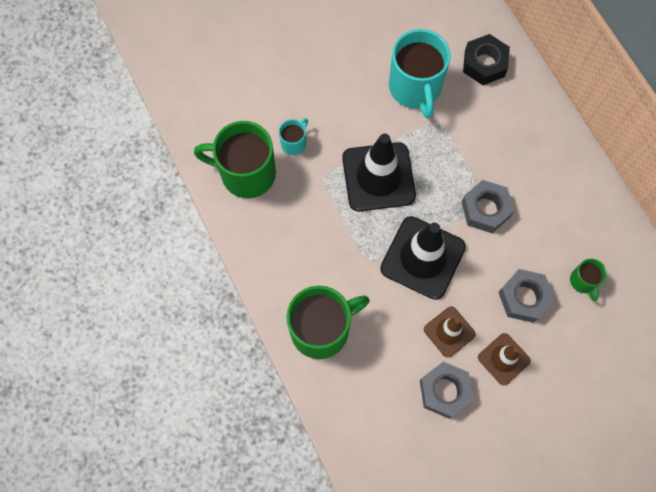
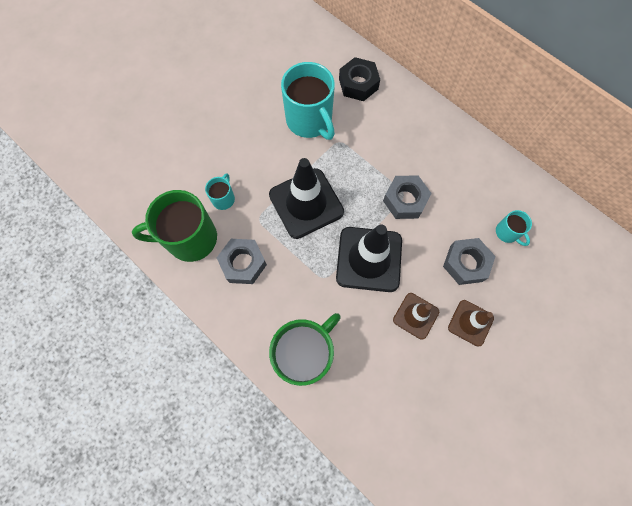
camera: 20 degrees left, 0 degrees up
grey nut [420,362,474,419] -> grey nut moved to [217,239,267,284]
green mug [570,259,607,301] -> turquoise mug [496,210,532,246]

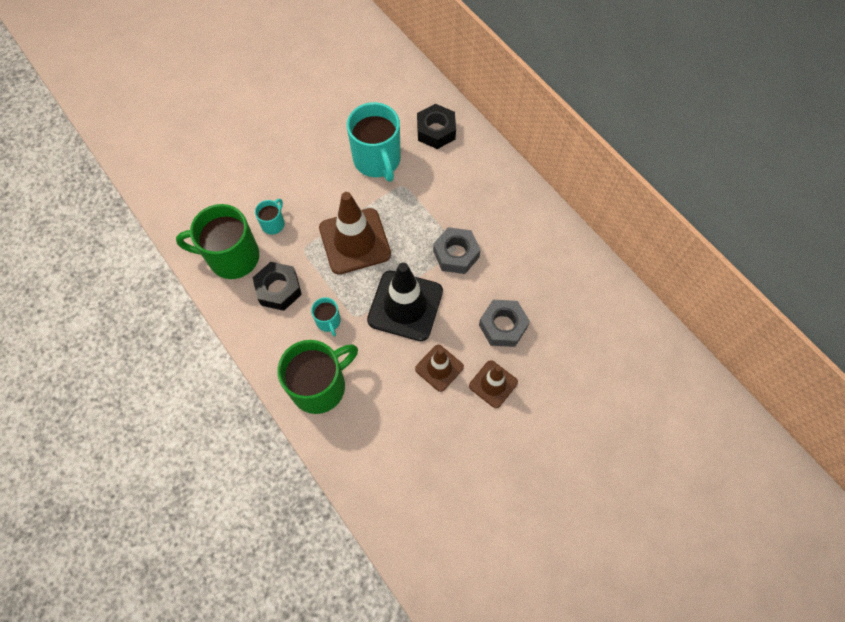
camera: 10 degrees right, 5 degrees down
grey nut [217,239,267,284] -> black nut [253,262,302,311]
black traffic cone [269,158,344,239] -> brown traffic cone [319,192,391,275]
turquoise mug [496,210,532,246] -> turquoise mug moved to [311,297,341,337]

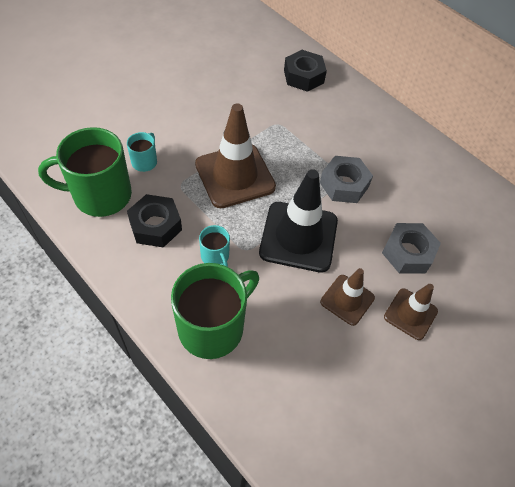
camera: 10 degrees left, 10 degrees down
turquoise mug [347,102,401,182] -> none

